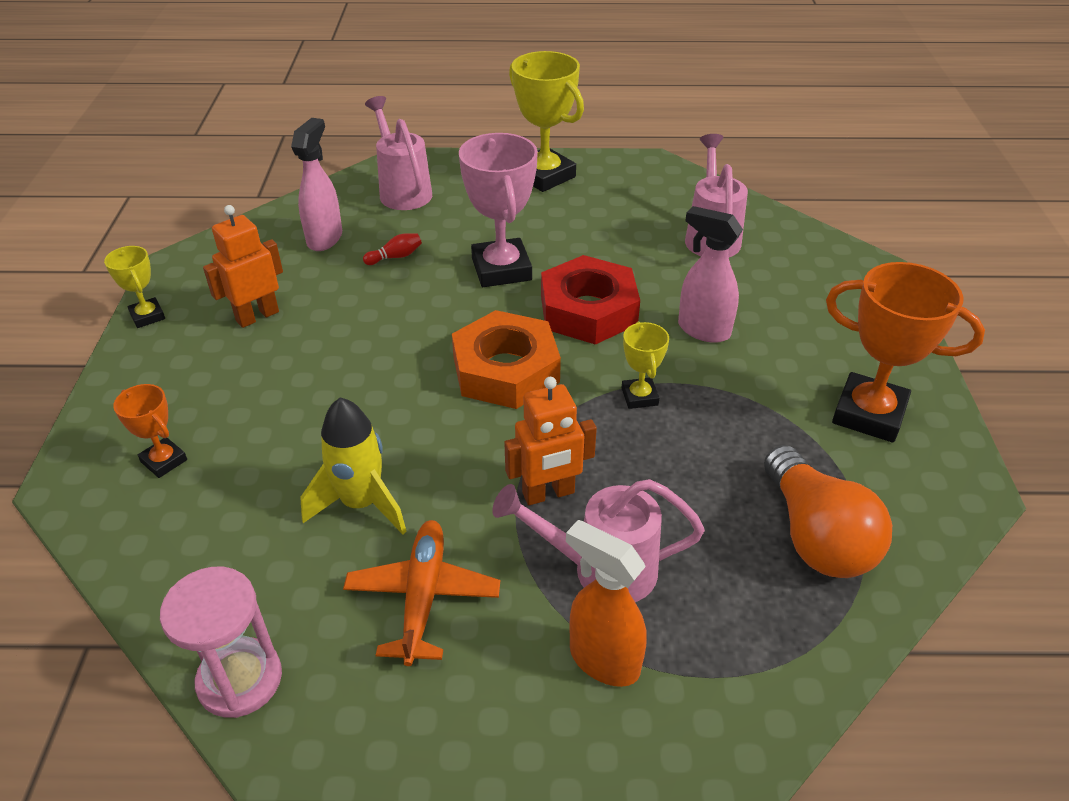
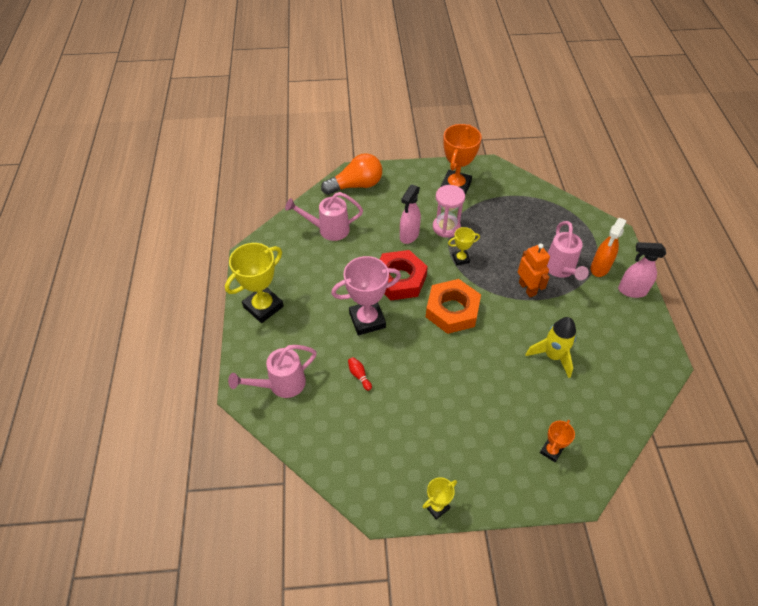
camera: 95 degrees left, 10 degrees up
pink hourglass [160,567,282,718] -> pink hourglass moved to [433,185,465,238]
orange robot [203,205,283,328] -> none
pink spray bottle [291,118,342,251] -> pink spray bottle moved to [618,242,666,298]
orange plane [343,520,500,666] -> none
orange light bulb [764,445,892,578] -> orange light bulb moved to [321,153,382,195]

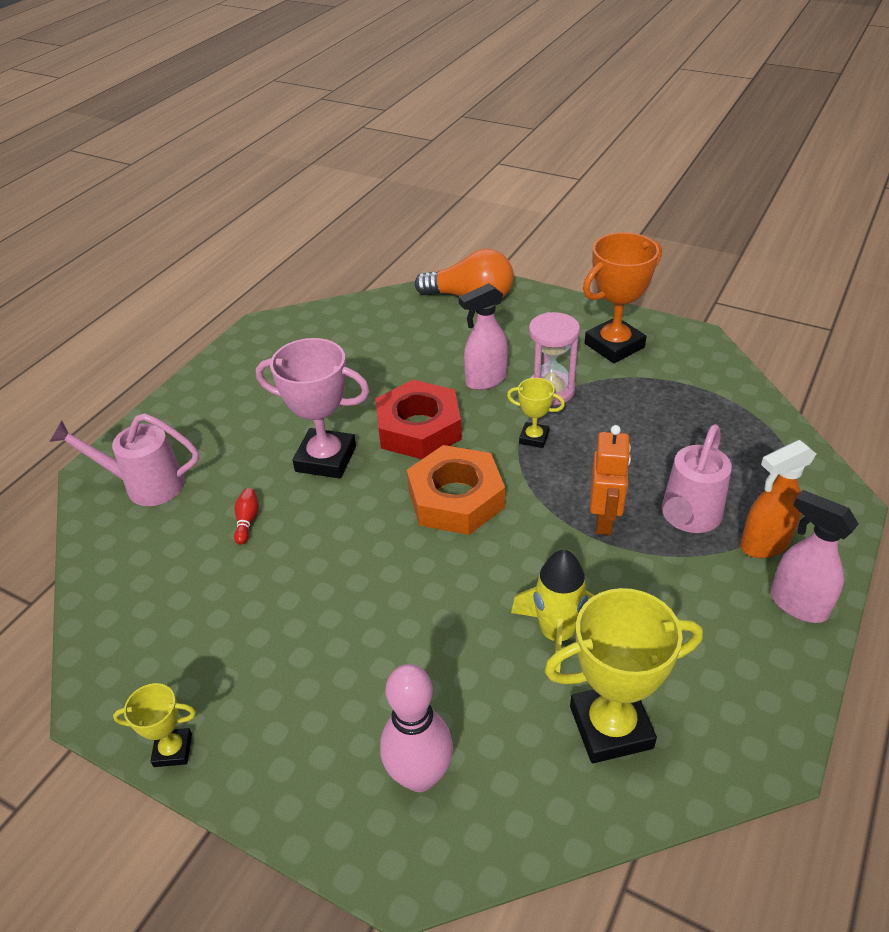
camera: 35 degrees right, 10 degrees down
yellow trophy [225,243,284,323] -> yellow trophy moved to [544,588,703,763]
pink watering can [285,192,363,241] -> none
orange trophy [540,420,575,462] -> pink bowling pin [380,664,453,792]

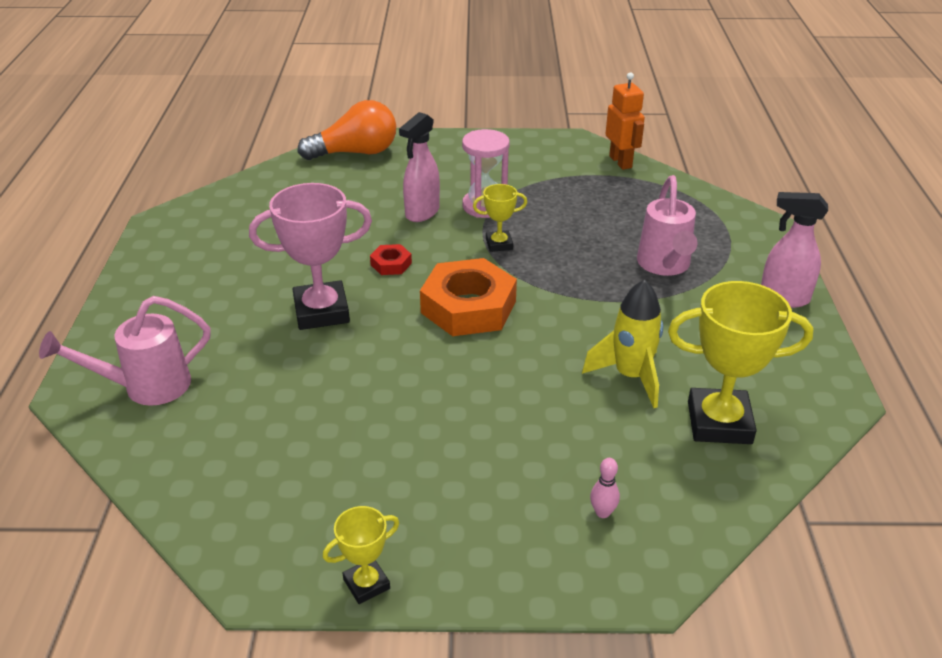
camera: 30 degrees left, 5 degrees down
red bowling pin [234,488,259,545] -> none
red nut [376,380,462,459] -> red nut [370,244,412,275], size x0.45
pink bowling pin [380,664,453,792] -> pink bowling pin [590,458,620,518], size x0.44
yellow trophy [544,588,703,763] -> yellow trophy turned 45 degrees clockwise [668,281,813,444]
orange trophy [583,232,662,363] -> none
orange robot [590,425,631,535] -> orange robot moved to [605,72,645,170]
orange spray bottle [740,440,816,558] -> none

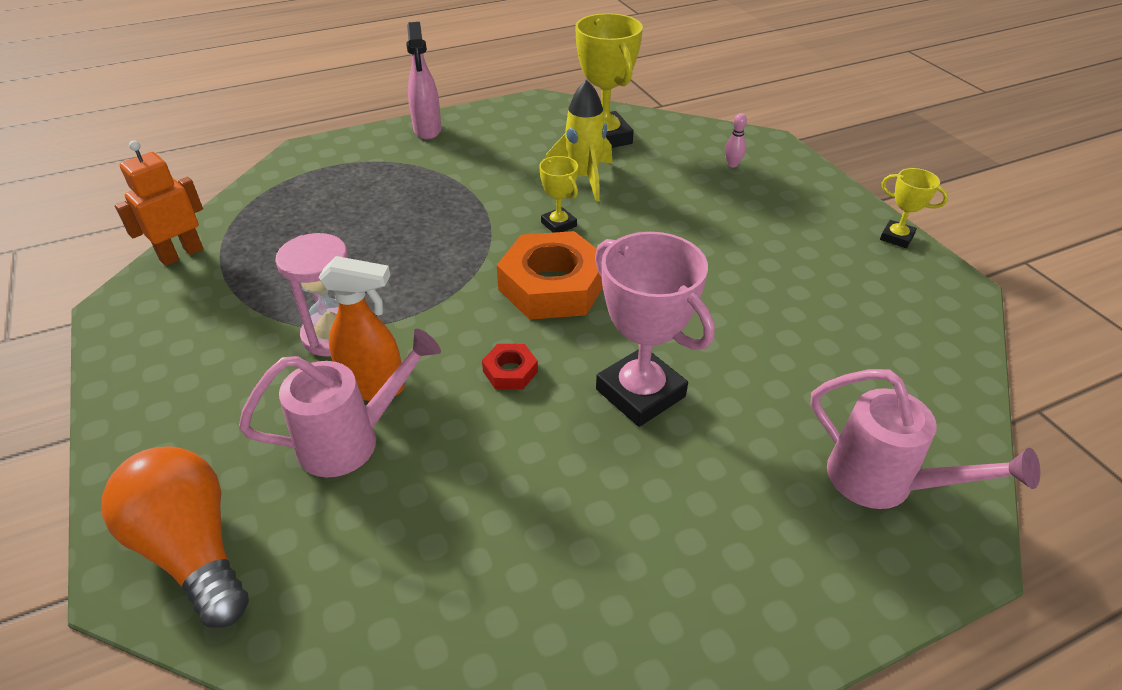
camera: 115 degrees left, 5 degrees up
pink spray bottle [399,112,440,222] -> orange spray bottle [318,256,405,401]
yellow trophy [473,184,527,252] -> yellow trophy moved to [539,156,578,233]
pink watering can [637,175,698,276] -> pink watering can moved to [239,329,441,477]

